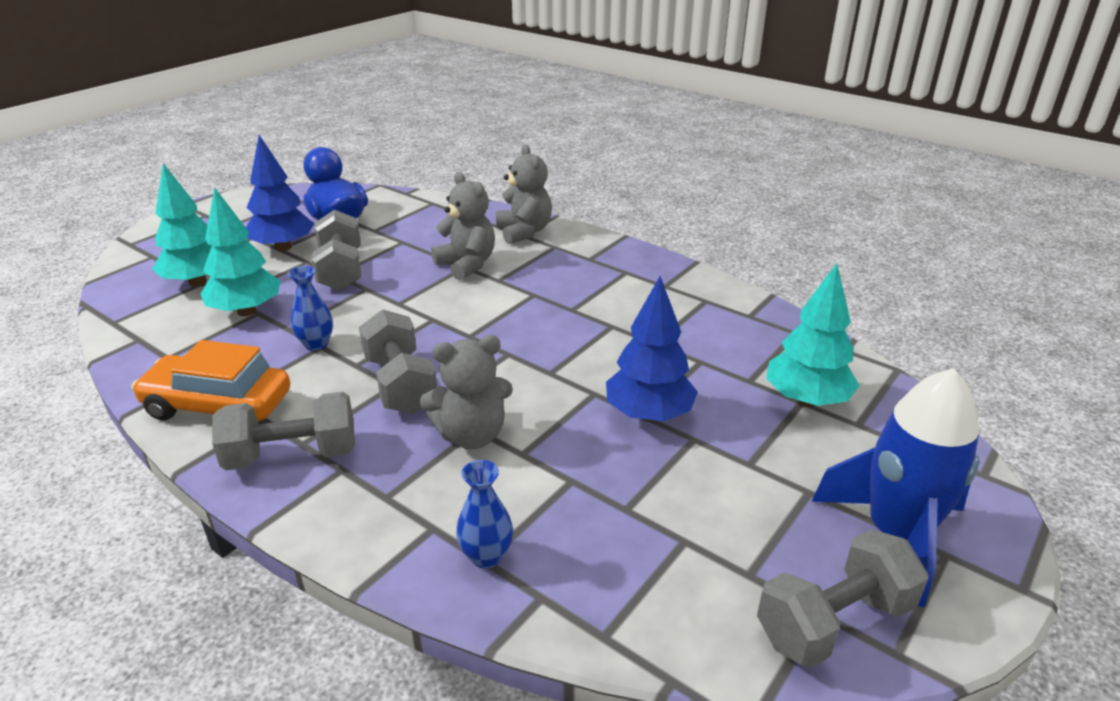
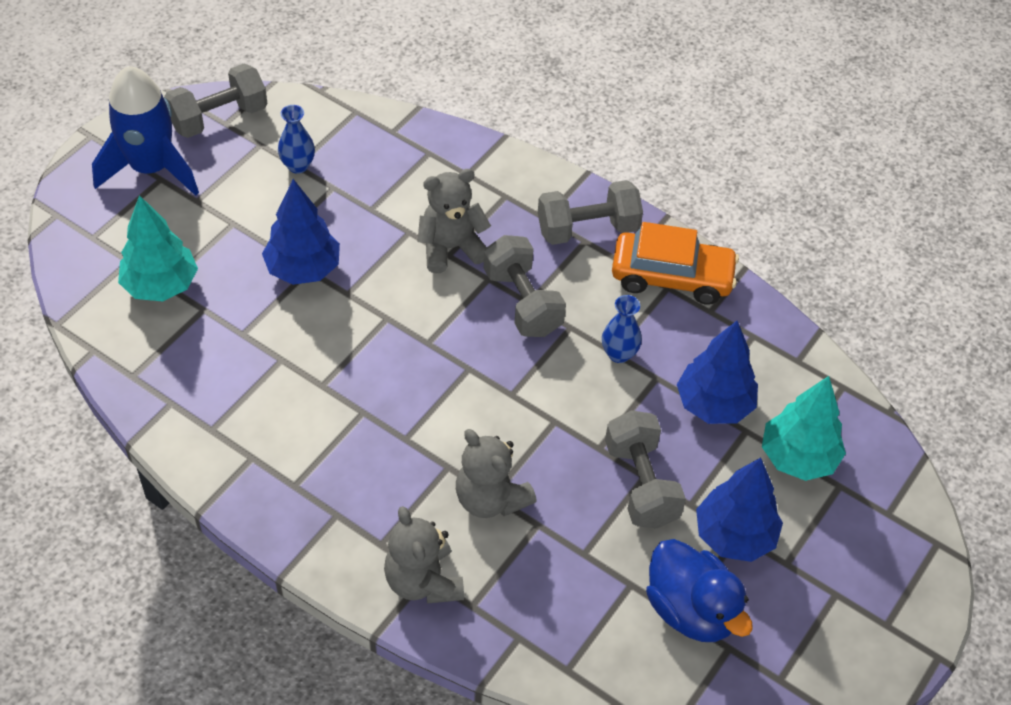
camera: 175 degrees right, 20 degrees up
turquoise tree [201,187,281,316] -> blue tree [677,321,758,424]
blue vase [456,460,513,568] -> blue vase moved to [278,105,315,174]

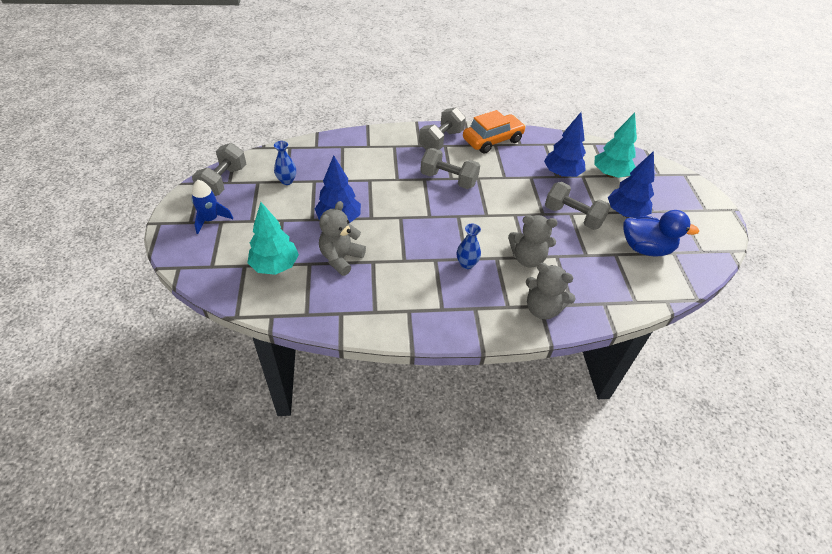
camera: 40 degrees left, 5 degrees down
blue rocket [92,66,199,196] -> blue rocket [192,180,233,234], size x0.59
grey teddy bear [418,169,491,273] -> grey teddy bear moved to [319,201,366,276]
blue vase [602,295,642,363] -> blue vase moved to [457,223,481,269]

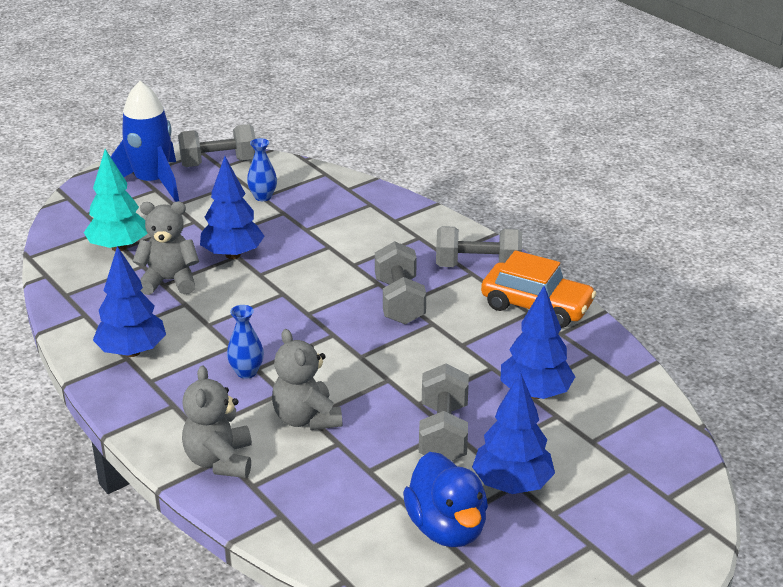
camera: 60 degrees right, 15 degrees down
blue rocket [192,180,233,234] -> blue rocket [111,81,179,202], size x1.70
turquoise tree [594,113,637,178] -> none
none -> blue tree [93,246,166,357]

